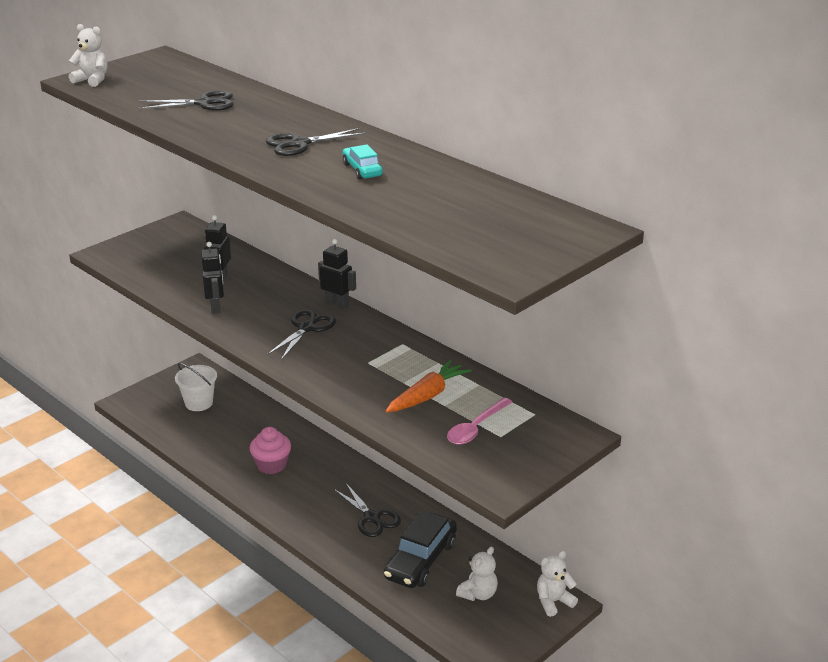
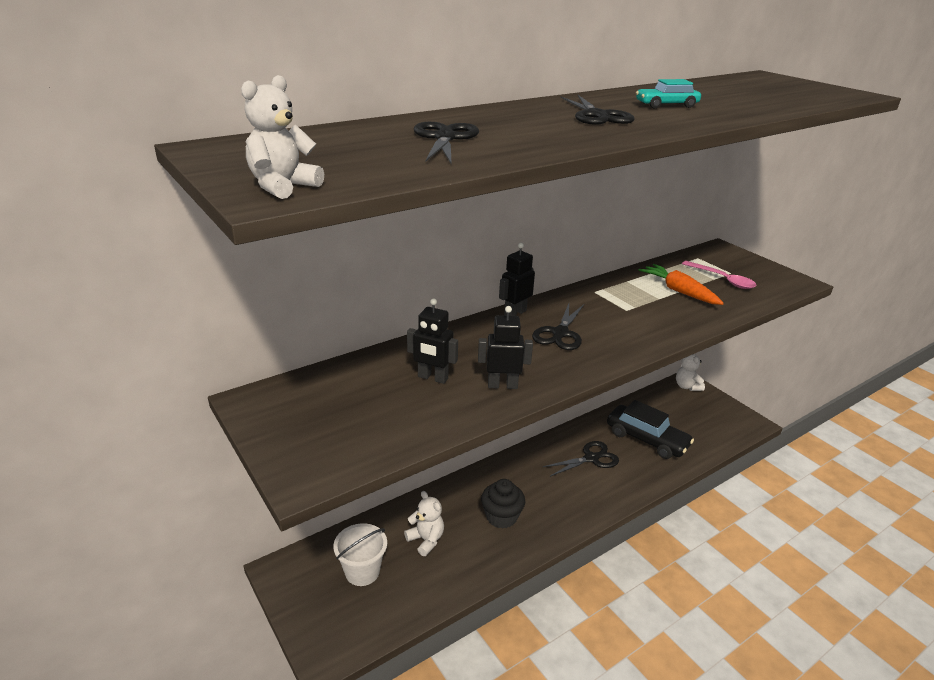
camera: 80 degrees left, 0 degrees up
pink cupcake [249,427,291,474] -> black cupcake [481,479,525,529]
black scissors [267,309,336,360] -> black scissors turned 105 degrees counterclockwise [532,303,584,350]
white teddy bear [456,546,498,601] -> white teddy bear moved to [404,491,444,556]

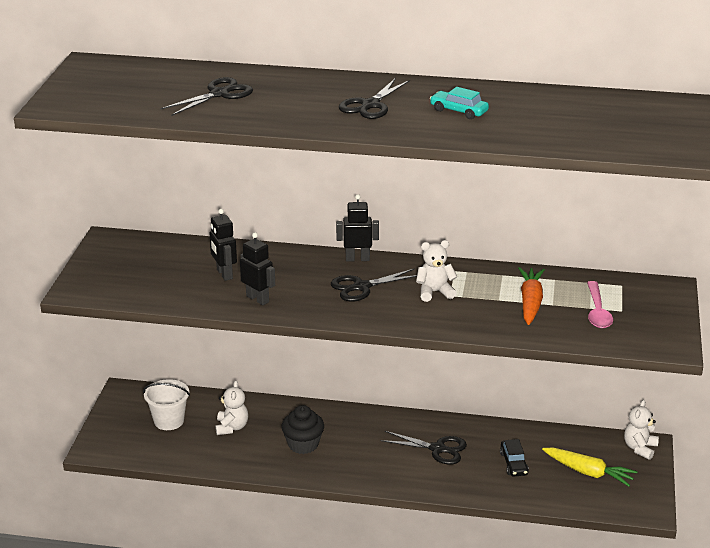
camera: 45 degrees right, 0 degrees up
white teddy bear [241,75,324,199] -> white teddy bear moved to [416,240,458,302]
black car [607,400,694,459] -> black car [500,439,529,476], size x0.53
none -> yellow carrot [542,448,637,487]

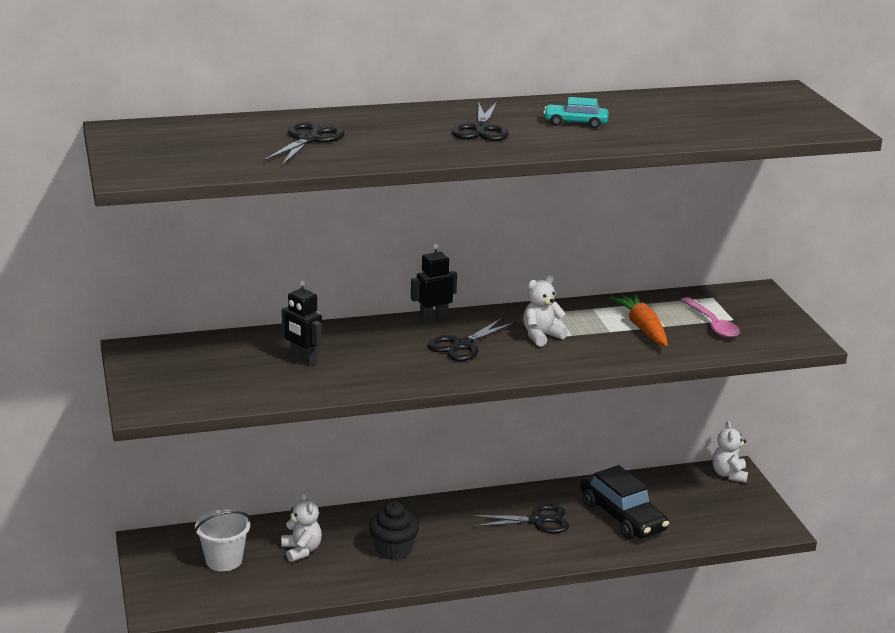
camera: 25 degrees left, 5 degrees down
black robot [240,232,275,305] -> none
black car [500,439,529,476] -> black car [580,465,669,539], size x1.89
yellow carrot [542,448,637,487] -> none

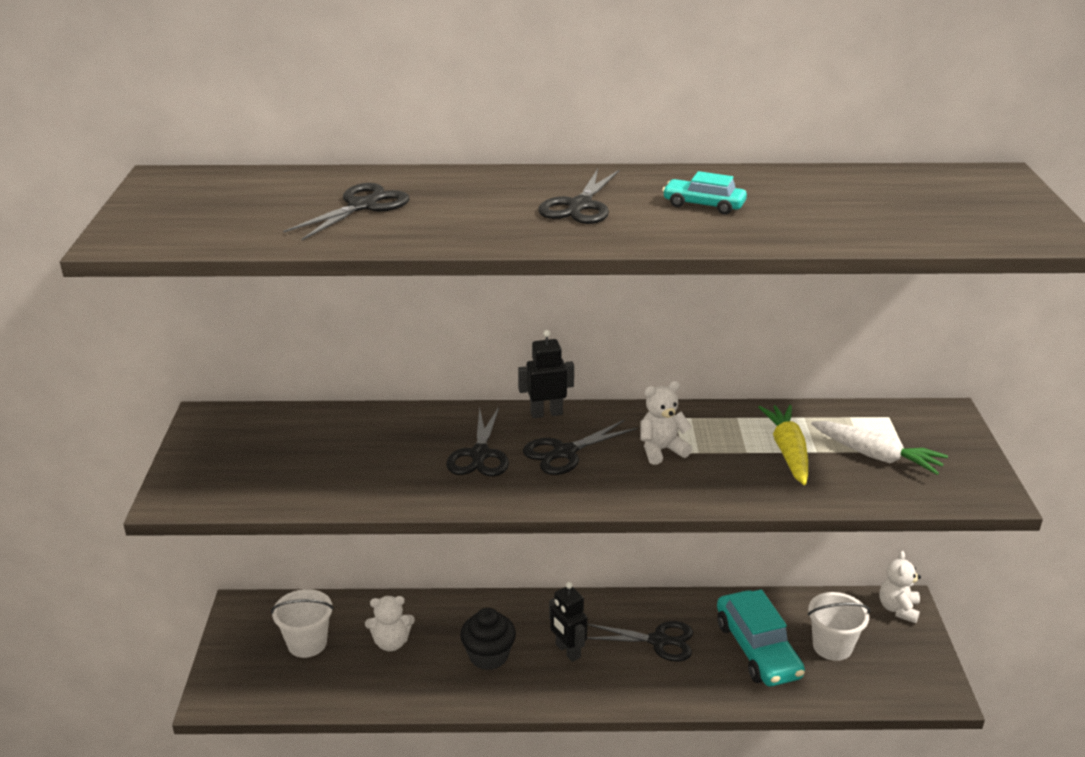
camera: 15 degrees right, 5 degrees up
white teddy bear [281,492,322,562] -> white teddy bear turned 90 degrees clockwise [365,596,415,651]
black robot [282,280,322,366] -> black robot moved to [549,582,588,662]
black car [580,465,669,539] -> turquoise car [717,589,805,687]
orange carrot [610,293,668,346] -> yellow carrot [758,405,808,485]
pink spoon [681,297,740,338] -> white carrot [811,421,948,475]
none -> black scissors [446,407,509,476]
none -> white bucket [808,592,870,661]

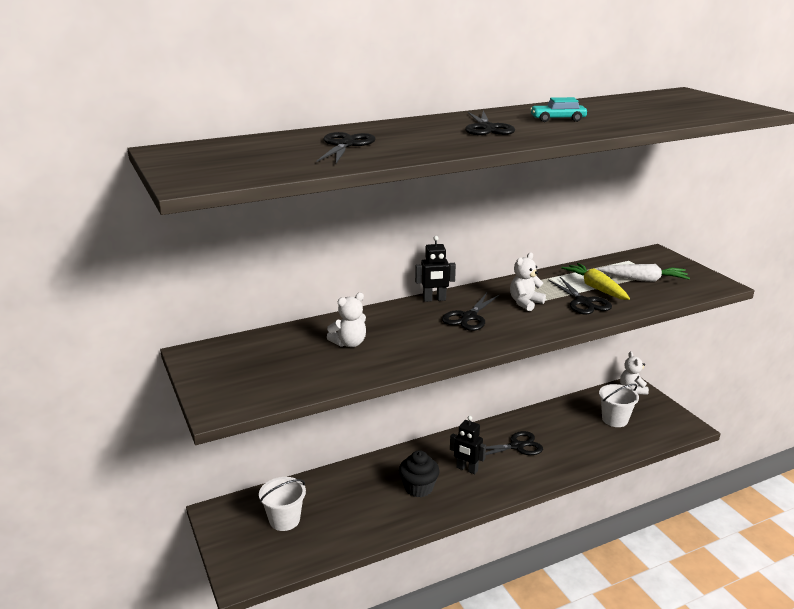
camera: 25 degrees left, 5 degrees down
white teddy bear [365,596,415,651] -> white teddy bear moved to [327,293,366,347]
black scissors [446,407,509,476] -> black scissors moved to [548,277,612,314]
black robot [518,330,574,419] -> black robot turned 150 degrees counterclockwise [415,236,456,302]
turquoise car [717,589,805,687] -> none

